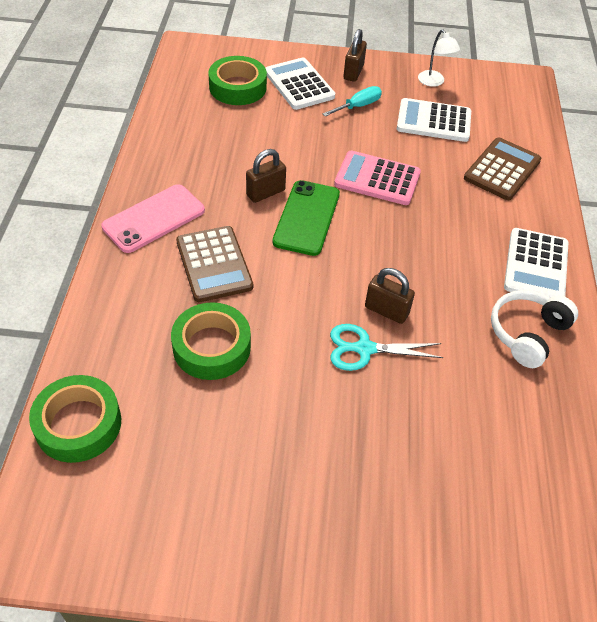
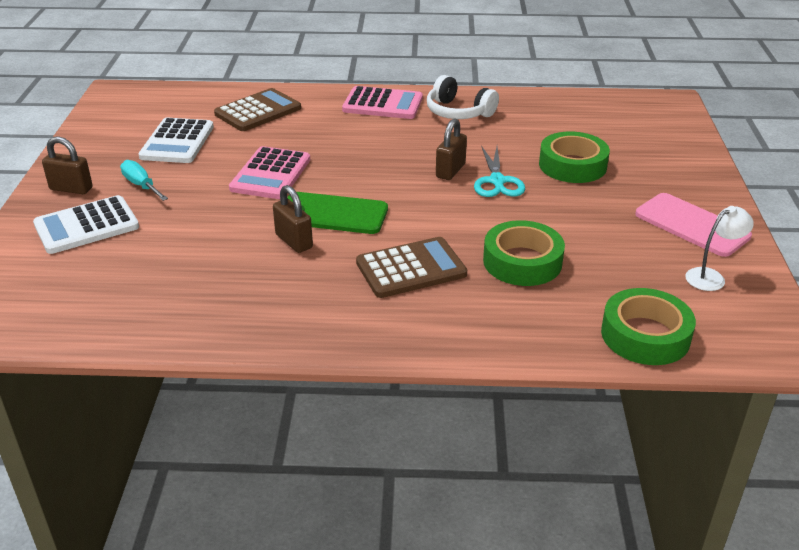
camera: 90 degrees left, 15 degrees down
pink phone [101,184,205,253] -> pink phone moved to [635,193,752,257]
green tape [208,56,267,105] -> green tape moved to [539,131,610,183]
white lamp [418,29,460,87] -> white lamp moved to [685,206,754,291]
brown calculator [464,137,541,200] -> brown calculator turned 105 degrees clockwise [214,88,301,131]
white calculator [504,228,569,298] -> pink calculator [342,86,423,119]

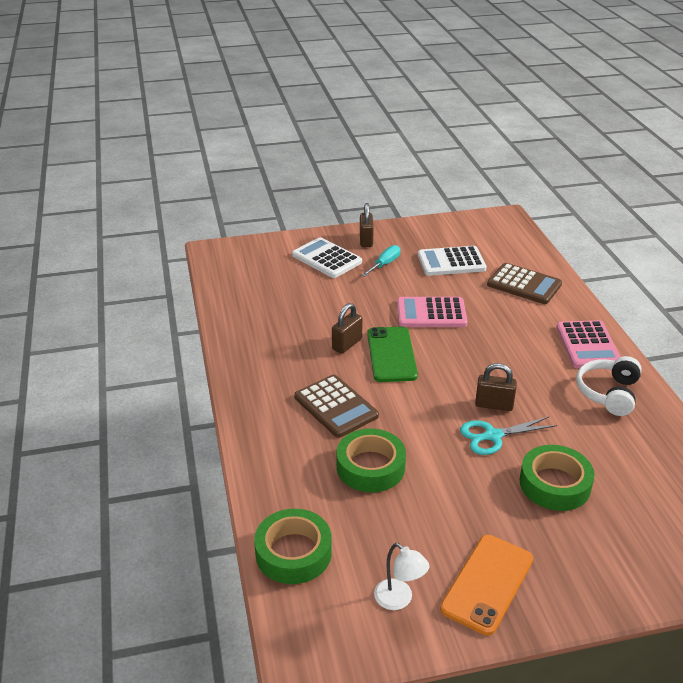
camera: 75 degrees right, 0 degrees up
pink phone [635,193,752,257] -> orange phone [440,535,533,636]

